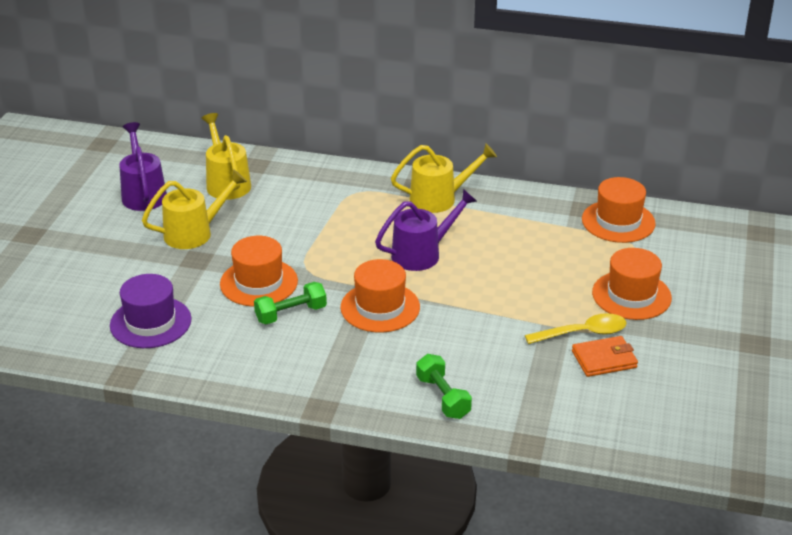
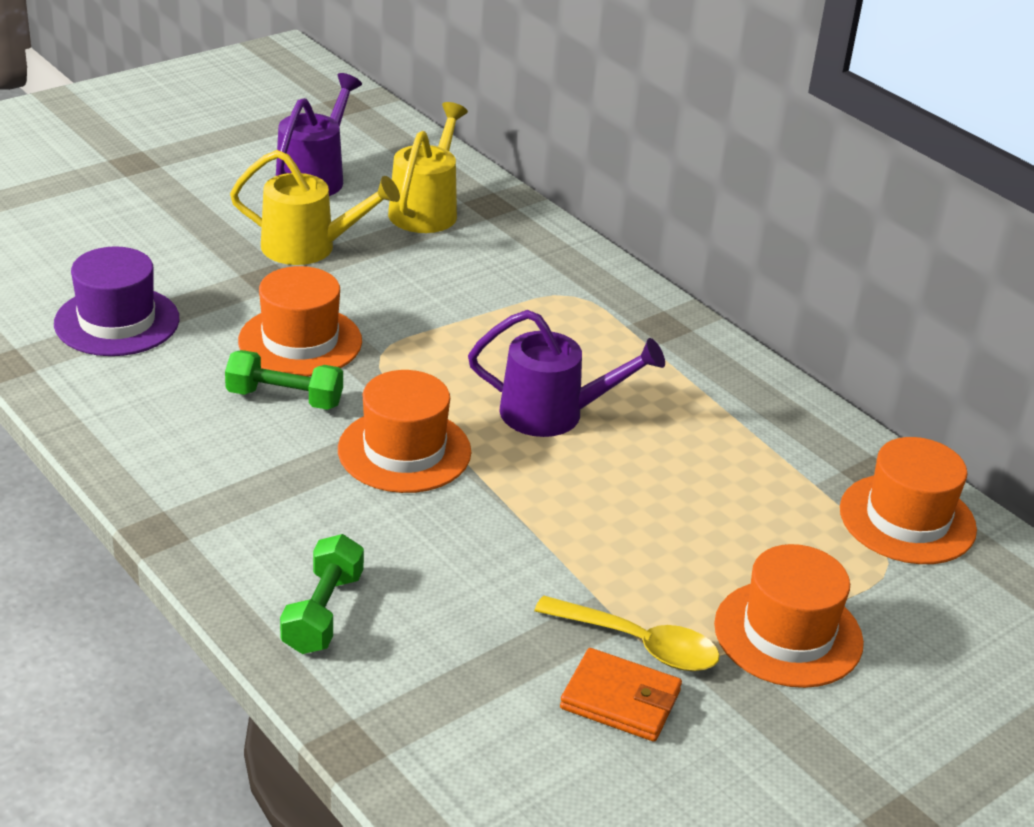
camera: 35 degrees right, 0 degrees up
yellow watering can [391,143,497,213] -> none

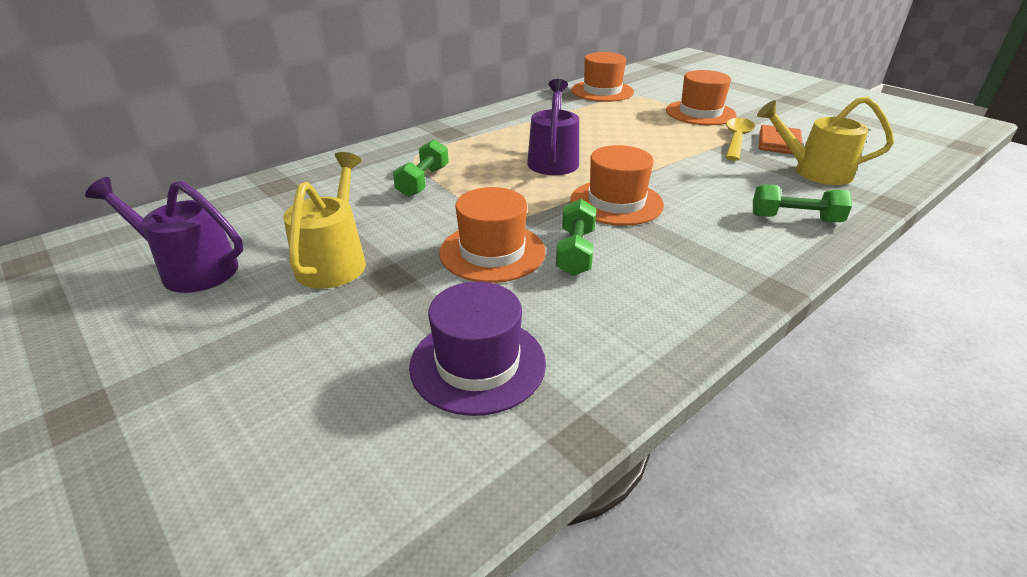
camera: 90 degrees left, 0 degrees up
yellow watering can [388,102,468,233] -> yellow watering can moved to [757,96,894,185]
none -> green dumbbell [393,139,449,197]

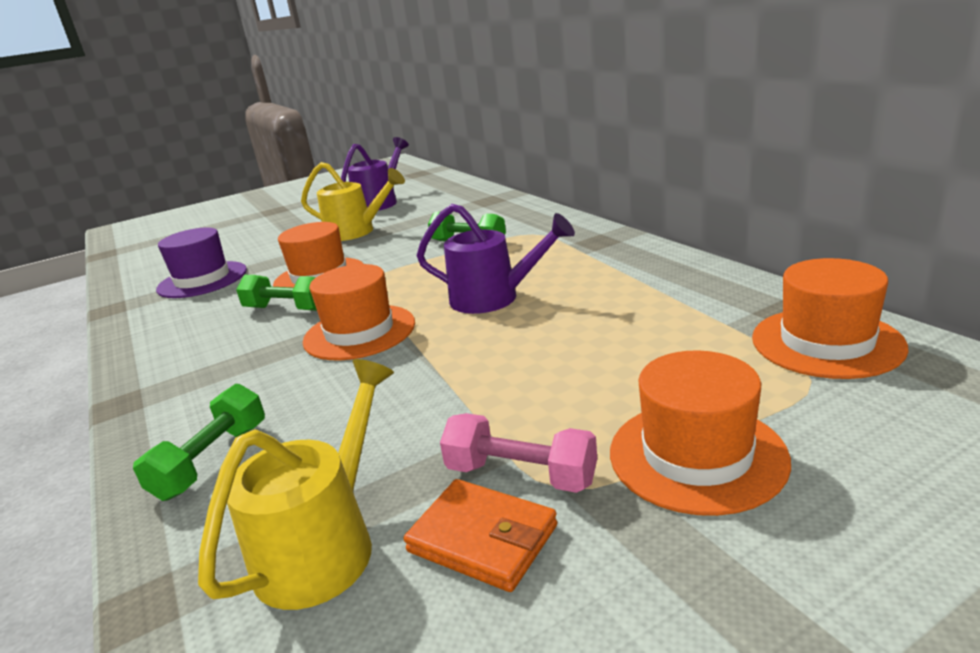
camera: 105 degrees right, 10 degrees down
yellow spoon [725,118,755,161] -> pink dumbbell [440,413,597,493]

